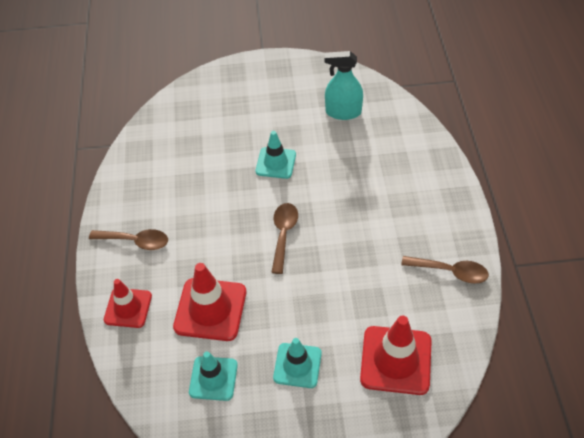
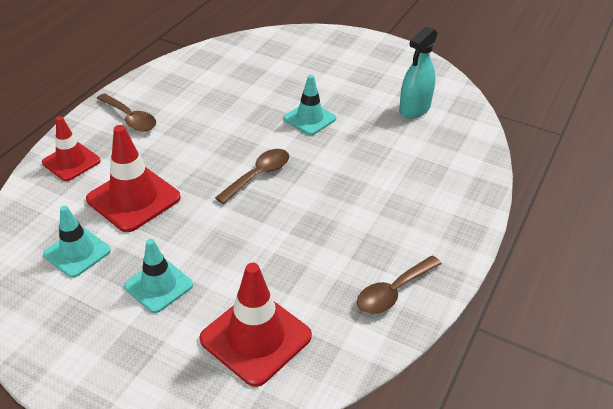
camera: 30 degrees right, 10 degrees down
turquoise spray bottle [325,51,363,120] -> turquoise spray bottle turned 90 degrees counterclockwise [399,26,438,119]
brown spoon [401,256,489,284] -> brown spoon turned 90 degrees clockwise [357,255,442,314]

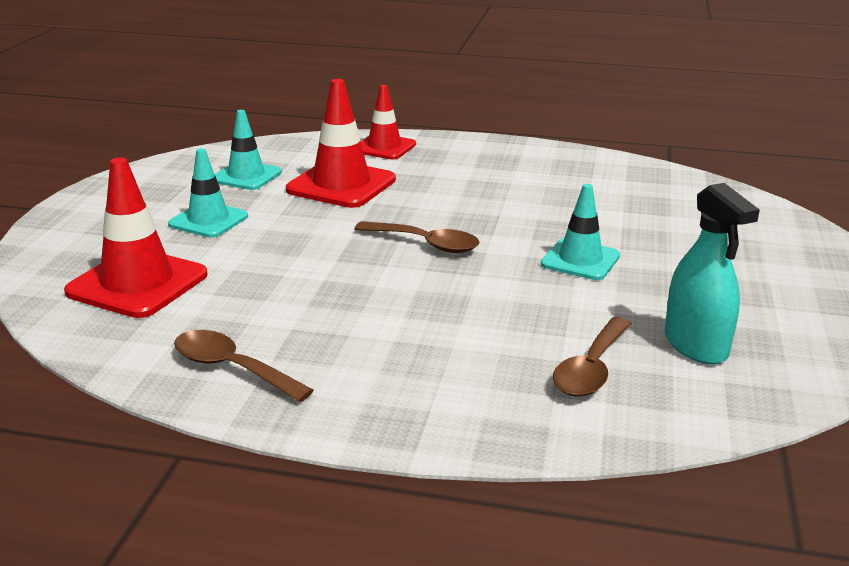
camera: 75 degrees right, 15 degrees down
brown spoon [97,93,156,131] -> brown spoon moved to [553,317,632,397]
turquoise spray bottle [399,26,438,119] -> turquoise spray bottle turned 135 degrees counterclockwise [665,183,760,364]

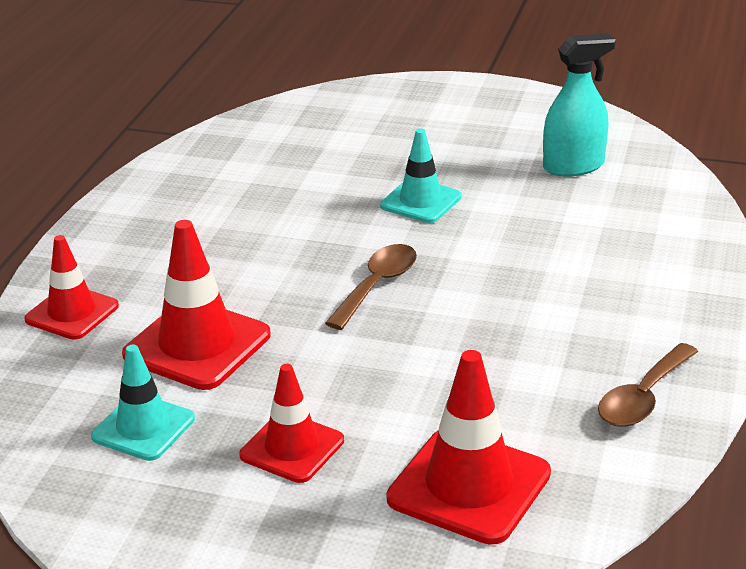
camera: 85 degrees left, 5 degrees up
turquoise traffic cone [168,148,248,238] -> red traffic cone [239,364,344,483]
brown spoon [553,317,632,397] -> none

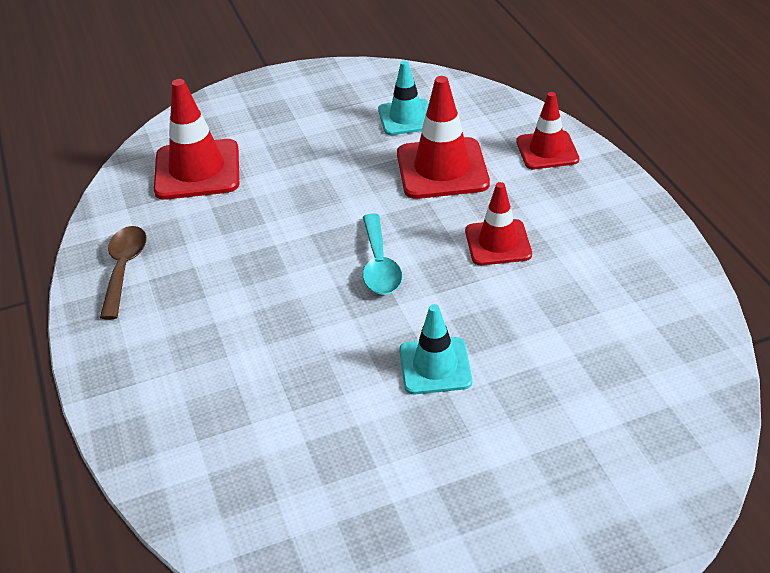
camera: 145 degrees right, 10 degrees up
red traffic cone [239,364,344,483] -> red traffic cone moved to [465,182,532,265]
brown spoon [325,244,417,330] -> turquoise spoon [363,213,402,295]
turquoise spray bottle [543,34,616,176] -> none

